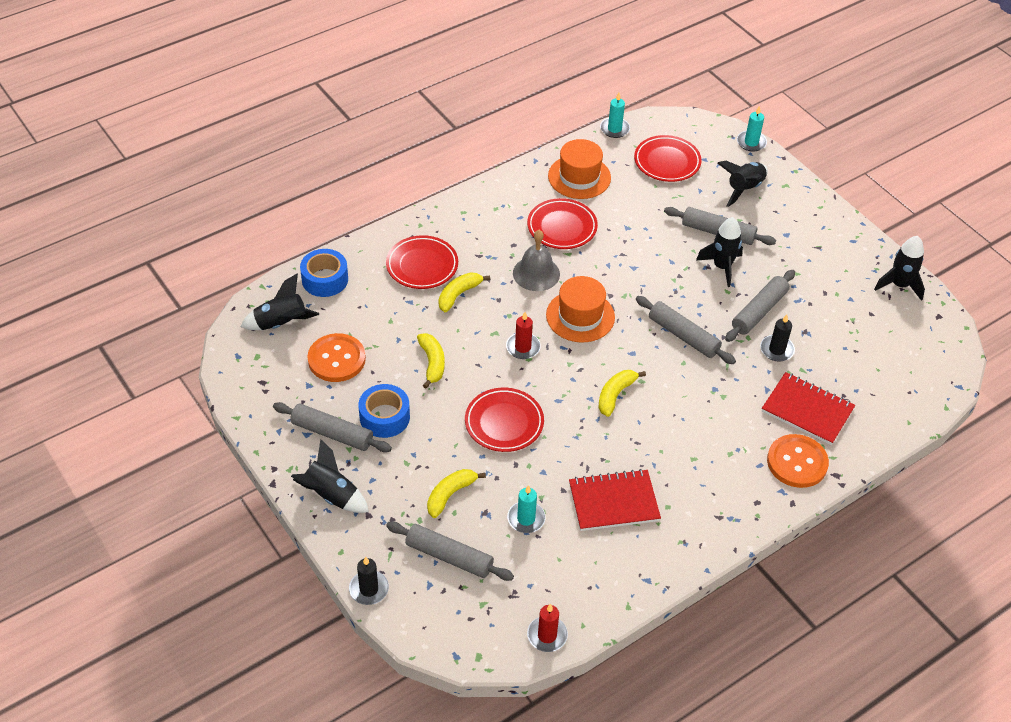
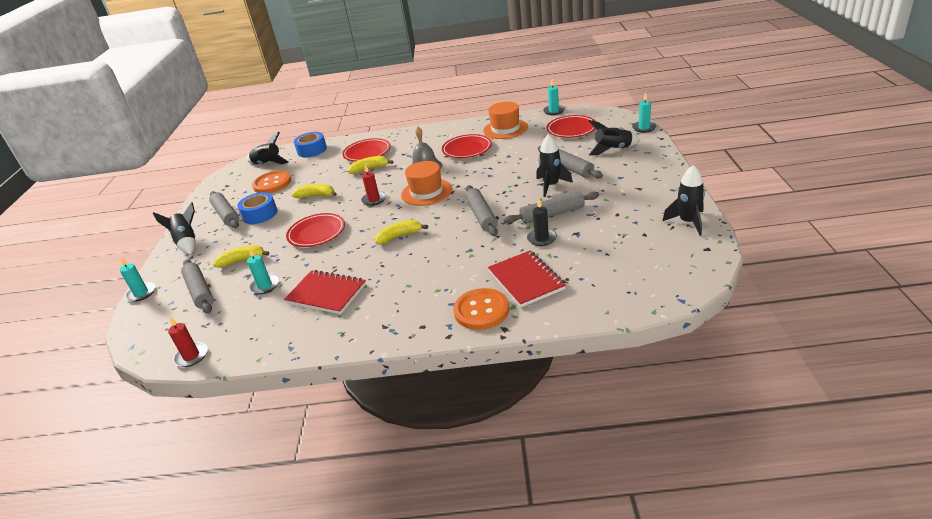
camera: 40 degrees right, 15 degrees down
black candle [349,557,389,605] -> turquoise candle [120,257,155,302]
yellow banana [417,333,445,388] -> yellow banana turned 105 degrees counterclockwise [292,184,337,198]

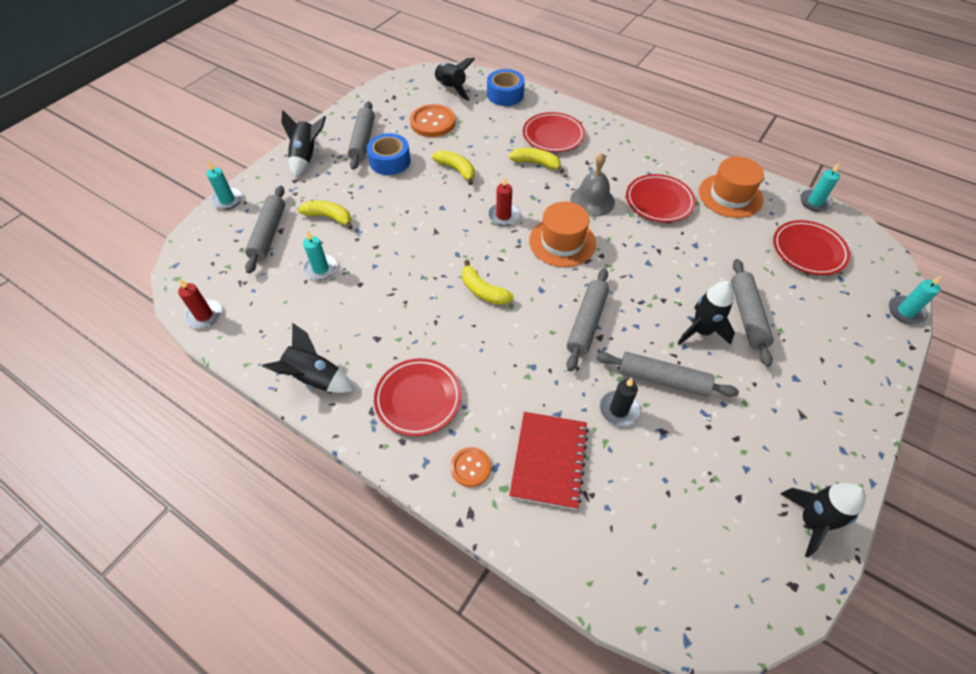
camera: 30 degrees right, 20 degrees up
red notebook [284,270,366,314] -> none
red plate [286,213,345,247] -> red plate moved to [374,358,461,436]
yellow banana [375,220,428,244] -> yellow banana turned 150 degrees counterclockwise [462,260,514,305]
orange button [453,288,509,330] -> orange button [451,447,491,487], size x0.58
black rocket [589,120,640,155] -> black rocket moved to [262,323,354,393]

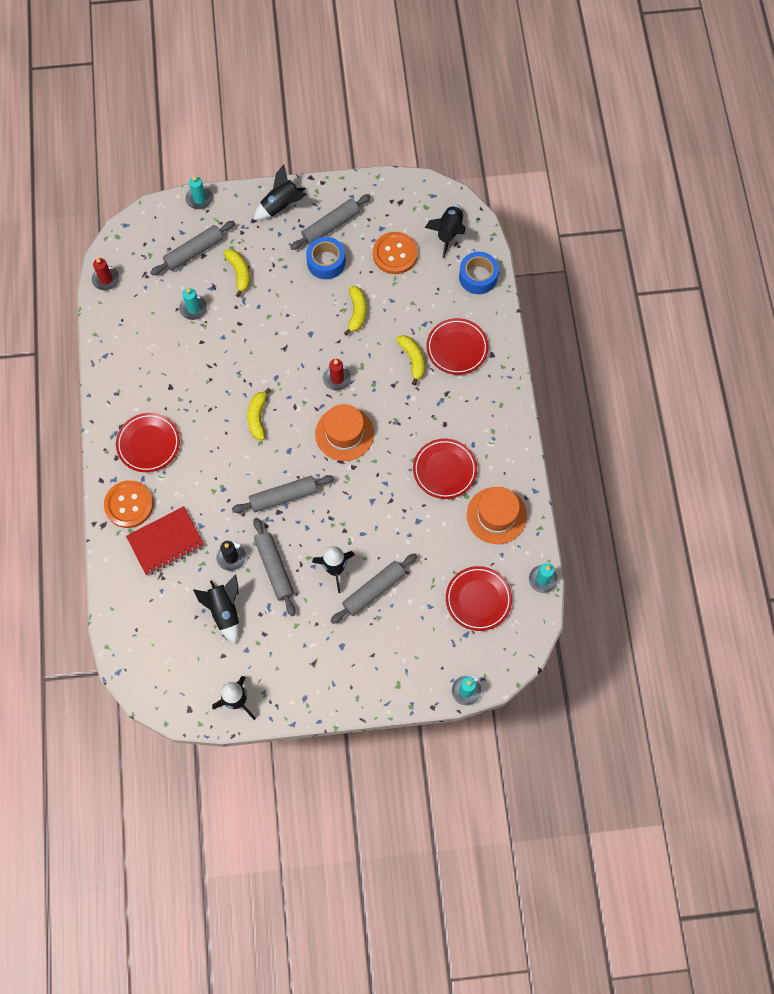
camera: 50 degrees right, 15 degrees up
black rocket [262,323,354,393] -> black rocket moved to [193,574,239,643]
orange button [451,447,491,487] -> orange button [104,480,153,528], size x1.73
grey bell [570,153,615,217] -> none

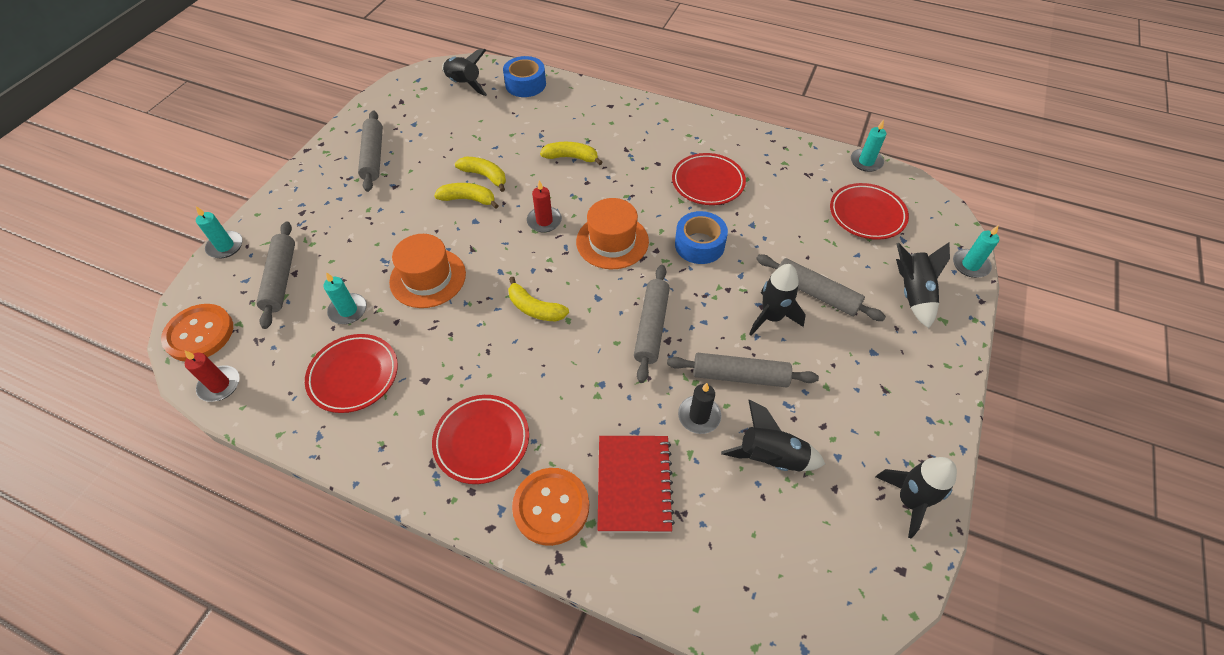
camera: 60 degrees left, 15 degrees down
yellow banana [223,249,250,297] -> yellow banana moved to [434,183,499,209]
black rocket [254,165,307,220] -> black rocket moved to [896,242,950,328]
blue tape [306,237,345,279] -> blue tape moved to [675,211,728,264]
grey rolling pin [330,553,417,624] -> grey rolling pin turned 45 degrees counterclockwise [756,255,886,321]
orange button [373,232,418,274] -> orange button moved to [161,304,233,361]
red plate [426,318,489,375] -> red plate moved to [305,334,398,413]
orange hat [467,487,527,544] -> orange hat moved to [389,234,466,308]

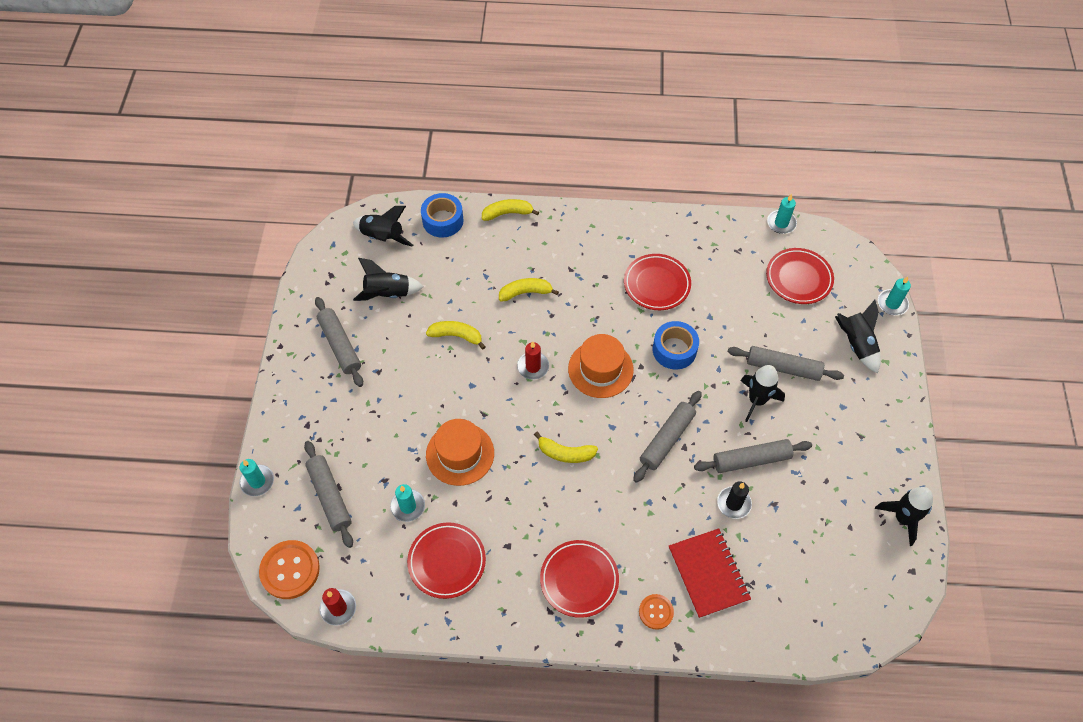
camera: 20 degrees left, 5 degrees up
yellow banana [434,183,499,209] -> yellow banana moved to [482,199,539,221]
orange button [512,468,589,546] -> orange button [639,594,674,630], size x0.58
grey rolling pin [634,265,670,383] -> grey rolling pin turned 45 degrees clockwise [633,391,702,483]
black rocket [721,400,825,471] -> black rocket moved to [353,258,423,301]

